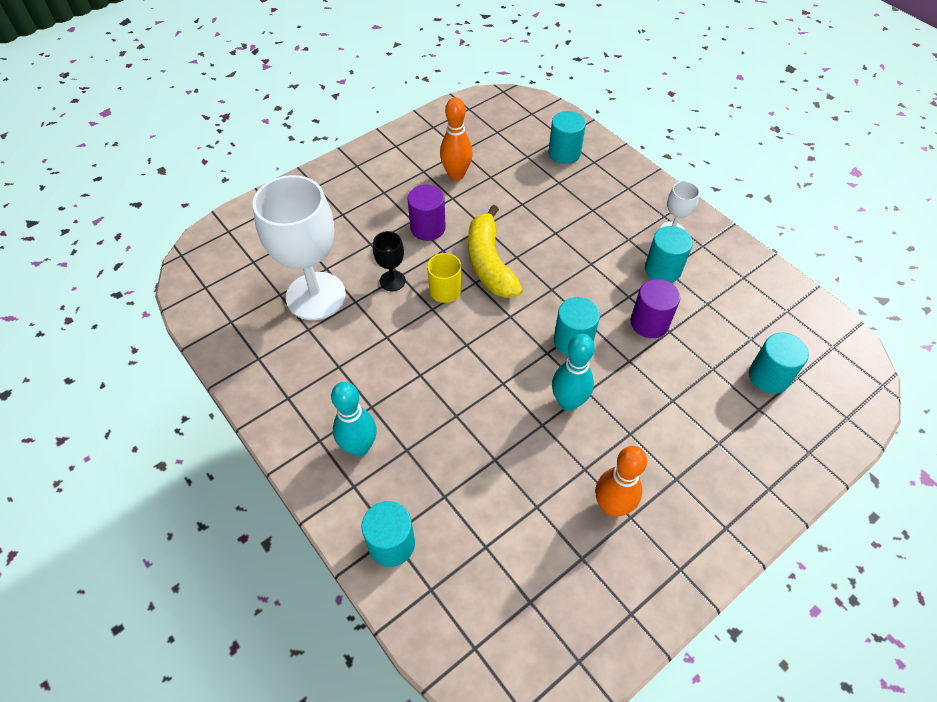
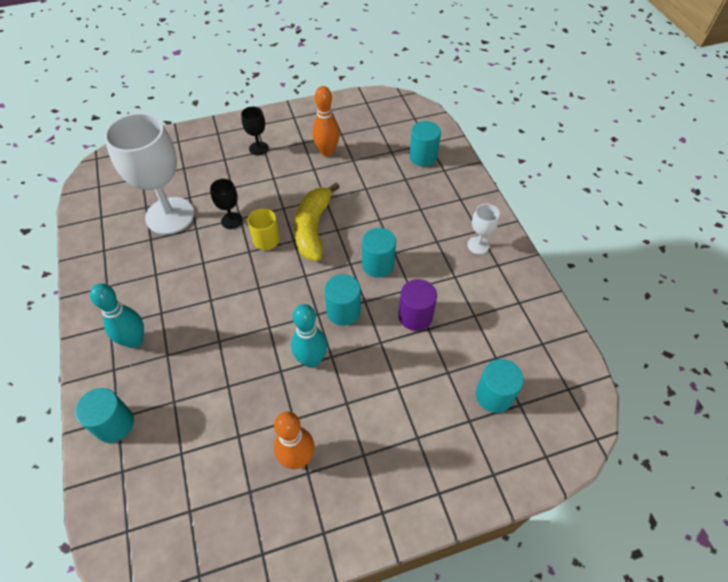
camera: 20 degrees right, 0 degrees up
purple cylinder [408,185,446,241] -> none
turquoise cylinder [645,226,693,283] -> turquoise cylinder moved to [362,228,396,278]
none -> black goblet [241,107,269,155]

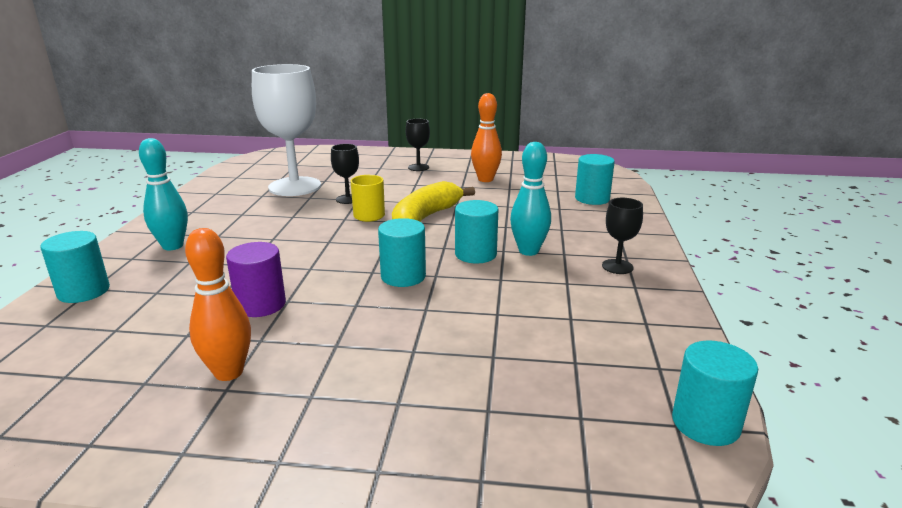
camera: 25 degrees right, 30 degrees down
turquoise bowling pin [291,304,327,368] -> turquoise bowling pin moved to [510,142,551,256]
purple cylinder [398,279,437,331] -> purple cylinder moved to [226,242,286,317]
white goblet [467,204,500,254] -> black goblet [602,198,643,274]
turquoise cylinder [476,359,524,413] -> turquoise cylinder moved to [672,341,758,446]

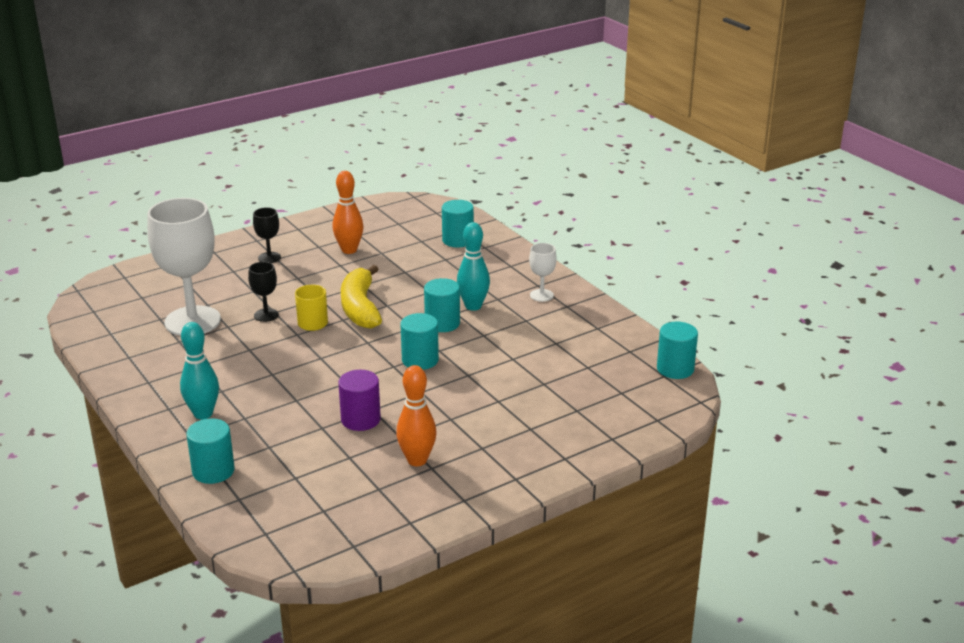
camera: 40 degrees left, 5 degrees up
black goblet [602,198,643,274] -> white goblet [529,243,557,302]

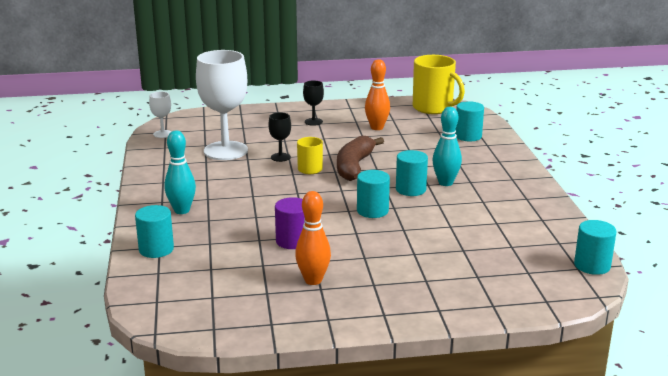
camera: 25 degrees right, 5 degrees down
yellow banana [341,265,382,329] -> brown banana [337,136,384,181]
white goblet [529,243,557,302] -> white goblet moved to [149,91,172,138]
none -> yellow mug [413,55,465,114]

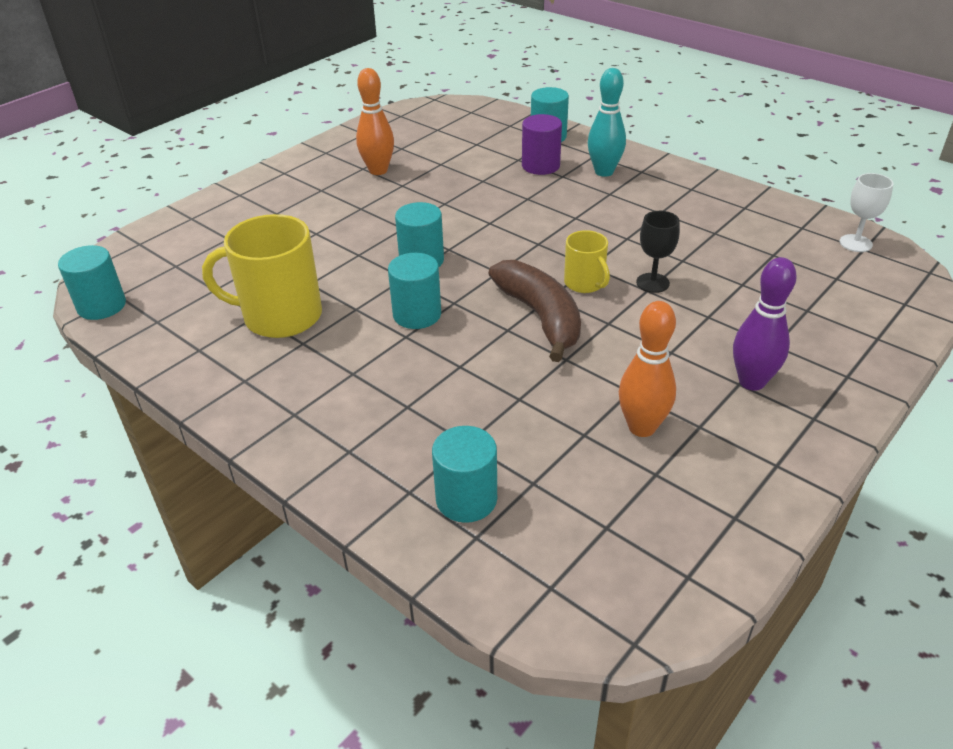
camera: 140 degrees right, 15 degrees up
white goblet [196,50,248,160] -> none
purple cylinder [275,197,305,249] -> purple cylinder moved to [522,114,562,175]
black goblet [303,81,324,126] -> purple bowling pin [733,257,797,391]
yellow mug [413,55,465,114] -> yellow mug moved to [202,214,322,338]
turquoise bowling pin [432,107,462,186] -> none

